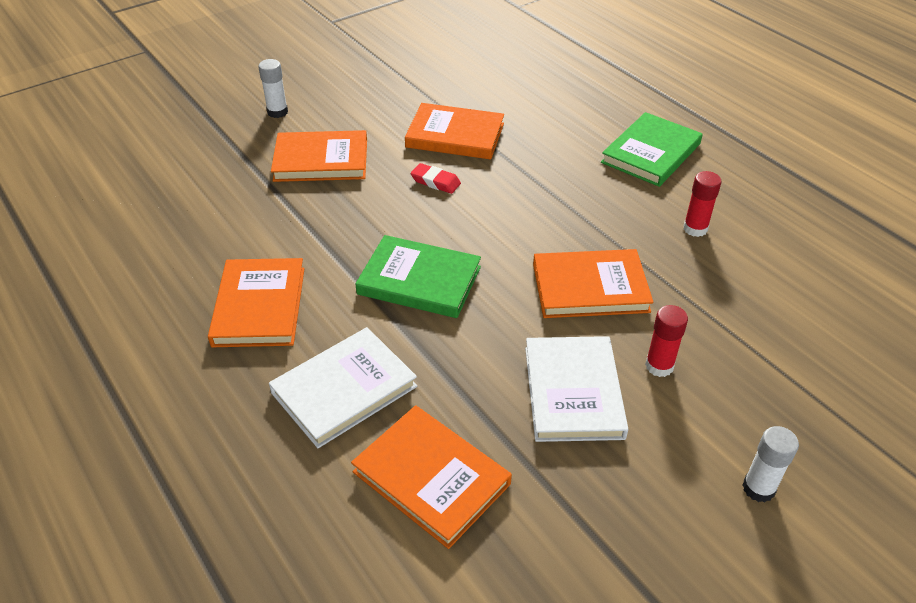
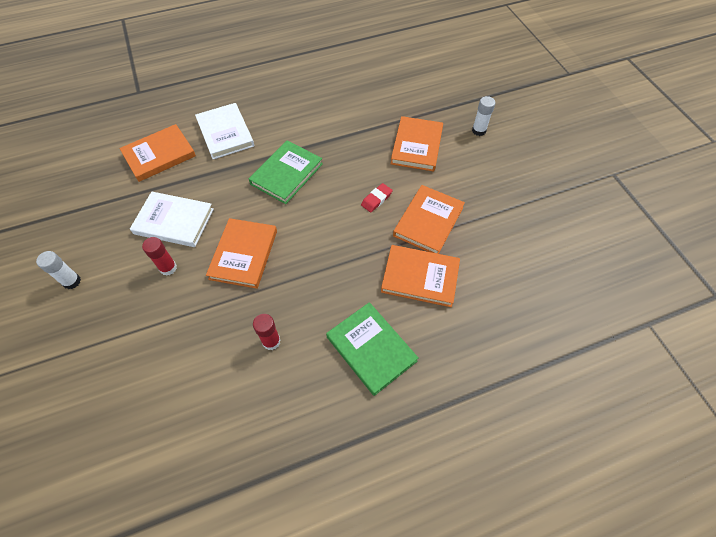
camera: 105 degrees right, 15 degrees up
orange book [208,258,305,347] -> orange book moved to [381,245,460,307]

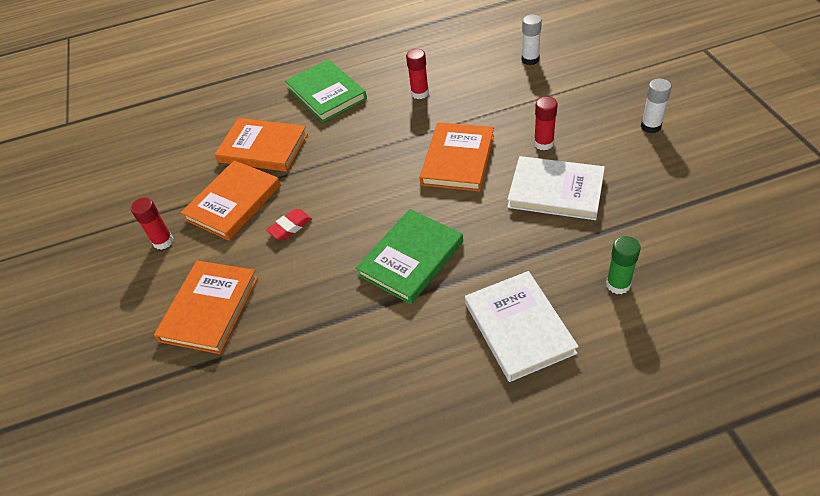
camera: 170 degrees left, 10 degrees down
orange book [119,124,196,182] -> green glue stick [606,236,641,294]
white glue stick [472,96,495,136] -> white glue stick moved to [522,15,542,65]
none -> red glue stick [131,197,173,250]

